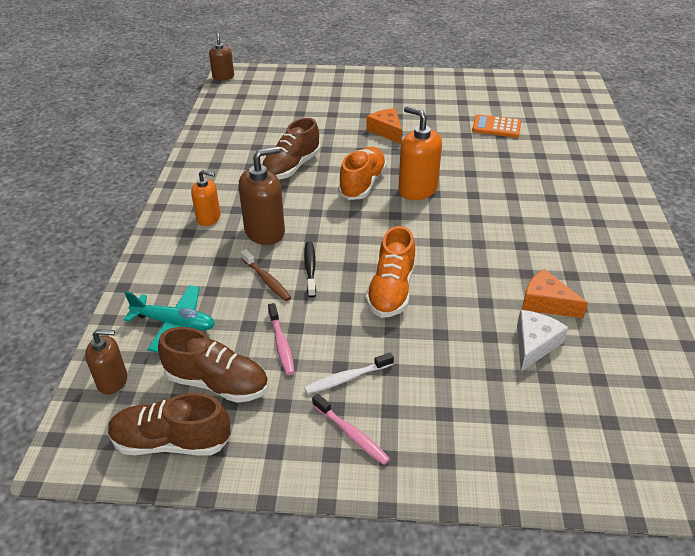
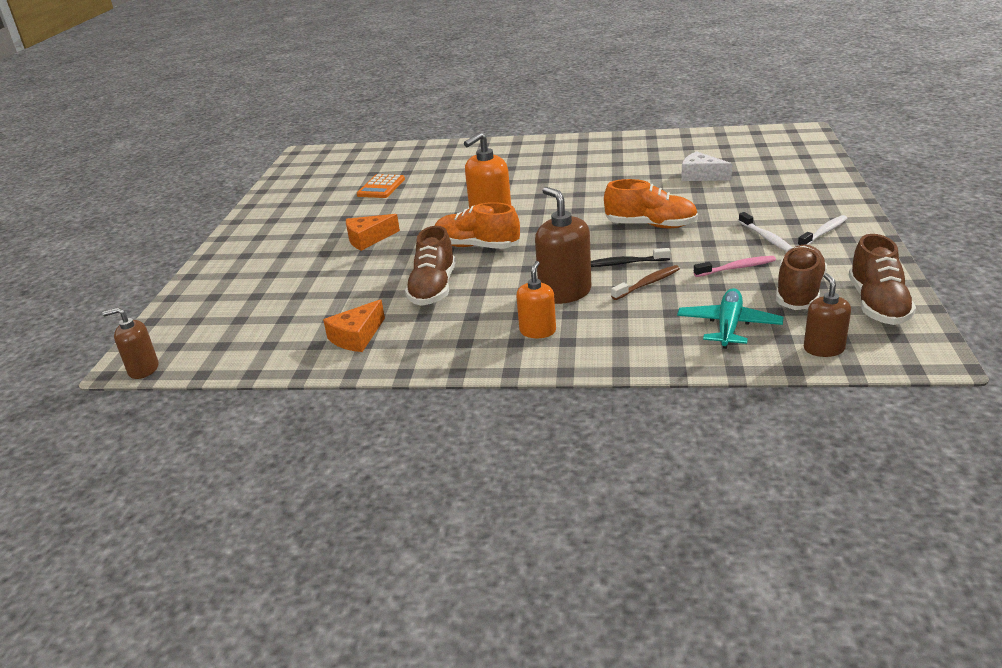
camera: 85 degrees left, 10 degrees down
brown shoe [262,118,320,179] -> brown shoe turned 60 degrees clockwise [405,226,456,306]
pink toothbrush [312,394,390,465] -> white toothbrush [798,215,847,246]
orange cheese [522,269,588,318] -> orange cheese moved to [323,299,385,352]

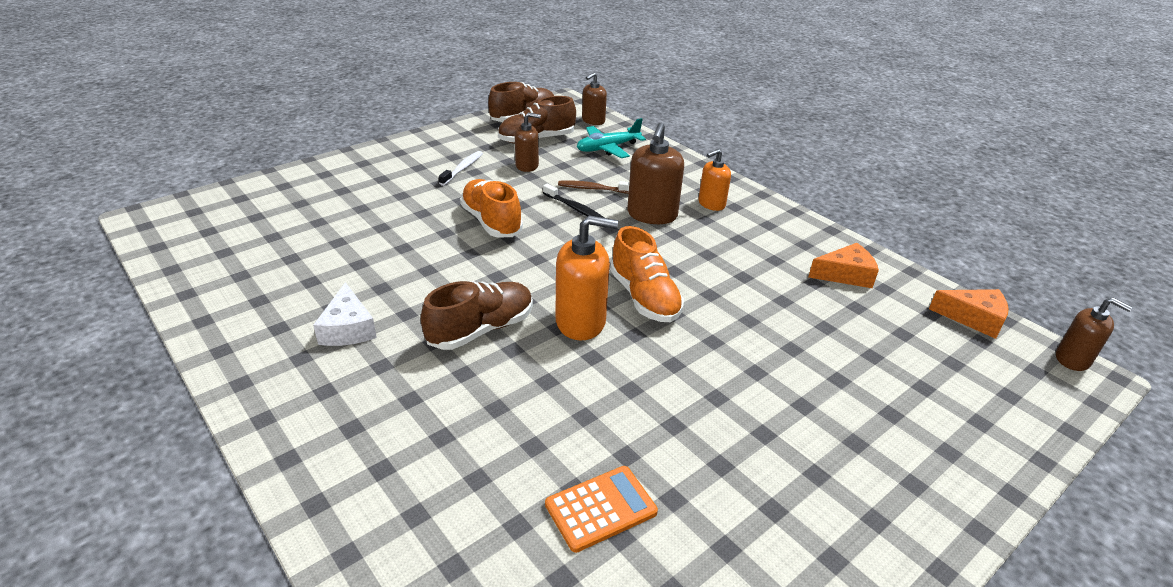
camera: 140 degrees left, 5 degrees up
orange cheese [346,214,400,251] -> orange cheese moved to [929,289,1009,339]
brown shoe [405,226,456,306] -> brown shoe moved to [421,281,533,350]
white cheese [681,151,732,181] -> white cheese moved to [313,282,377,346]
pink toothbrush [694,256,776,277] -> brown soap dispenser [515,113,541,172]
white toothbrush [798,215,847,246] -> none

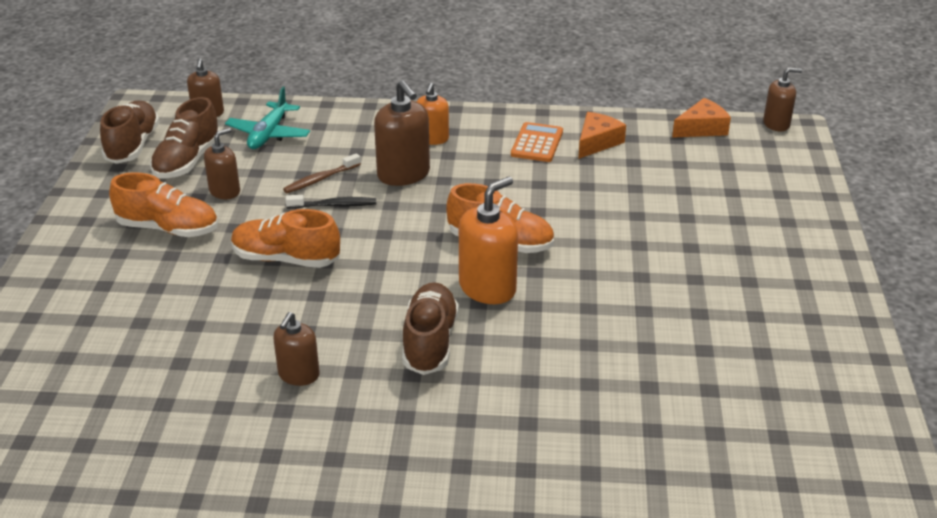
camera: 45 degrees left, 0 degrees up
white cheese [313,282,377,346] -> none
white toothbrush [439,151,483,186] -> orange shoe [109,172,218,237]
orange calculator [545,466,658,553] -> orange calculator moved to [511,122,563,162]
none -> brown soap dispenser [273,312,320,386]

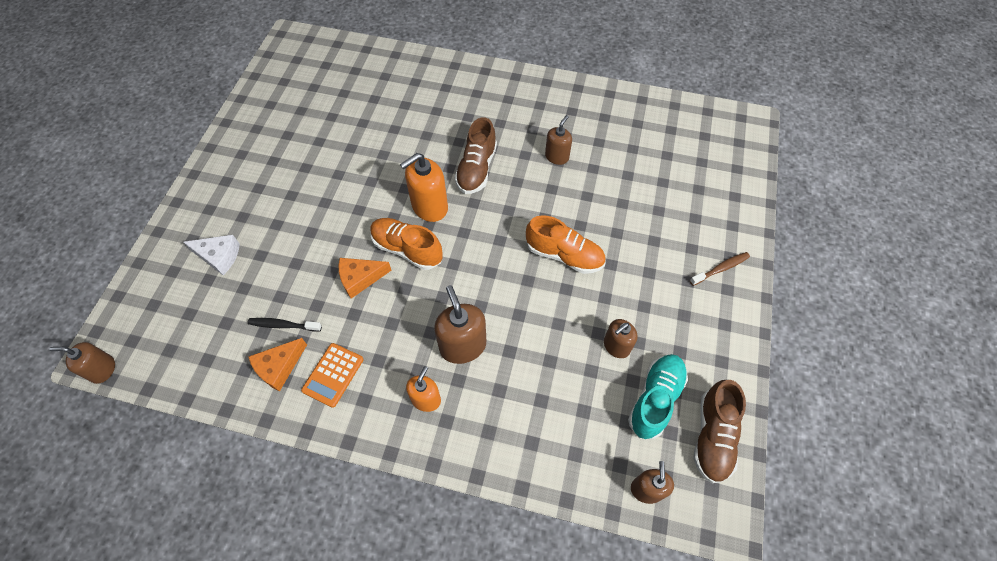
camera: 170 degrees left, 25 degrees up
orange shoe [109,172,218,237] -> none
brown shoe [150,97,221,178] -> turquoise shoe [628,354,688,439]
turquoise plane [225,87,310,149] -> none
brown toothbrush [283,153,361,193] -> brown toothbrush moved to [690,252,750,286]
black toothbrush [286,195,376,209] -> black toothbrush moved to [248,318,322,331]
orange cheese [672,98,731,138] -> orange cheese moved to [339,258,392,299]
none -> white cheese [183,235,240,275]

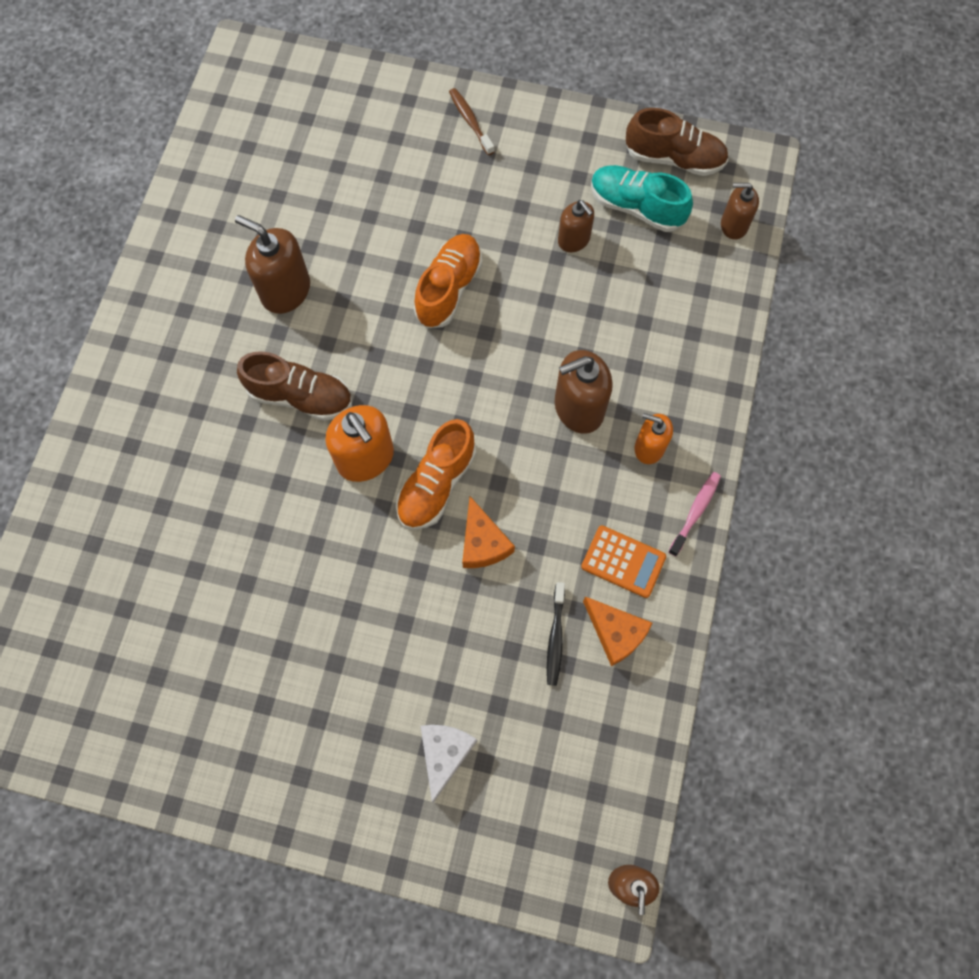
camera: 90 degrees left, 10 degrees up
brown soap dispenser [545,115,572,165] -> brown soap dispenser [235,215,310,314], size x1.60
none -> pink toothbrush [668,472,721,556]

